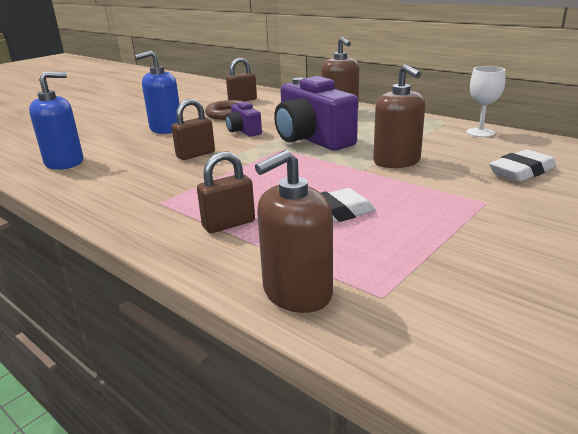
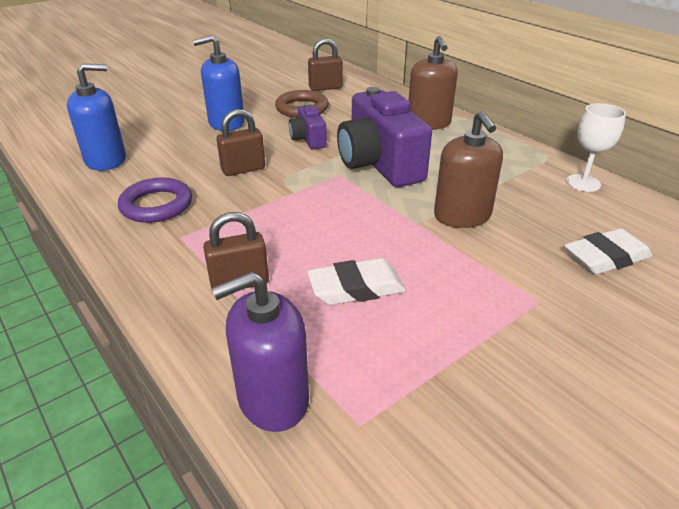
camera: 10 degrees right, 10 degrees up
brown soap dispenser [255,150,333,313] -> purple soap dispenser [212,271,309,432]
none -> purple ring [118,178,192,223]

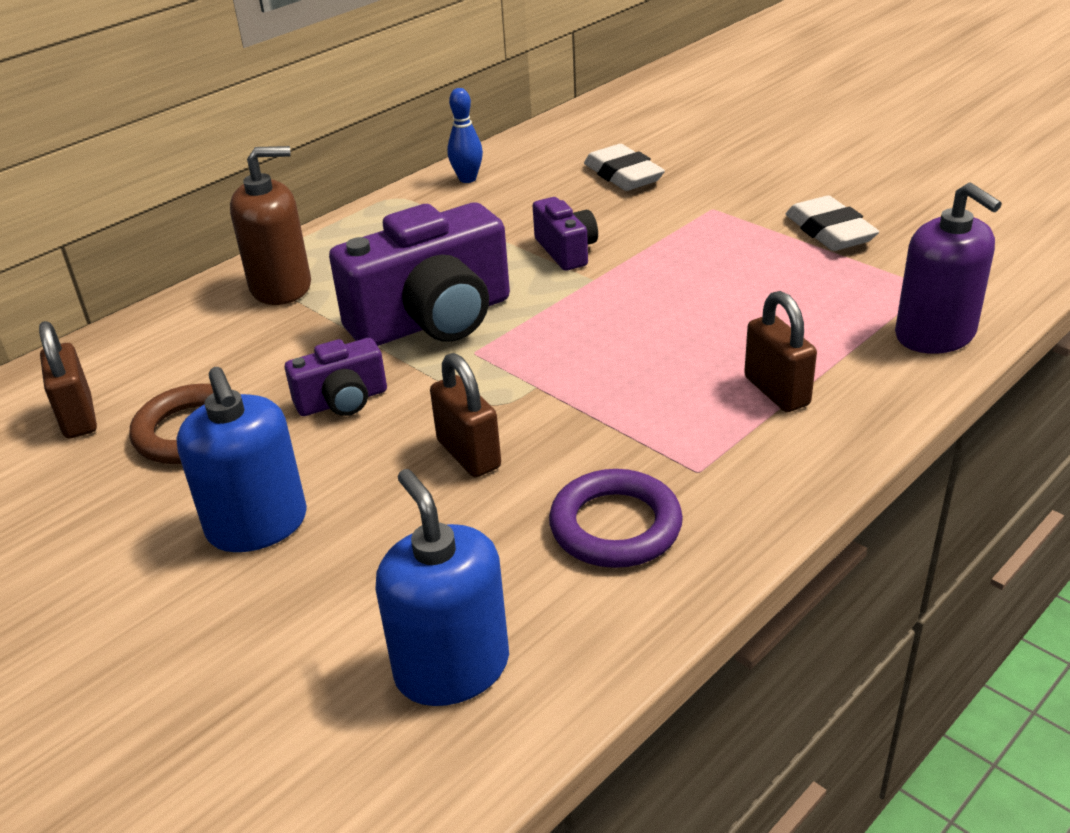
camera: 95 degrees left, 0 degrees up
white eraser [307,258,406,305] -> white eraser moved to [786,196,879,251]
brown soap dispenser [434,110,503,228] -> purple camera [533,197,598,271]
white goblet [566,103,626,192] -> blue bowling pin [448,88,483,183]

